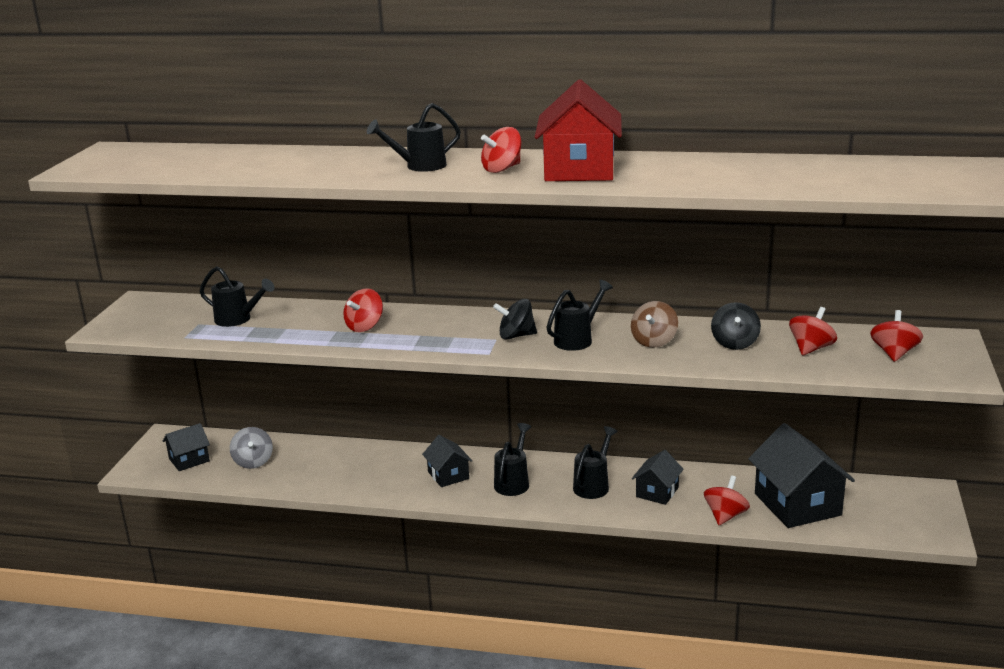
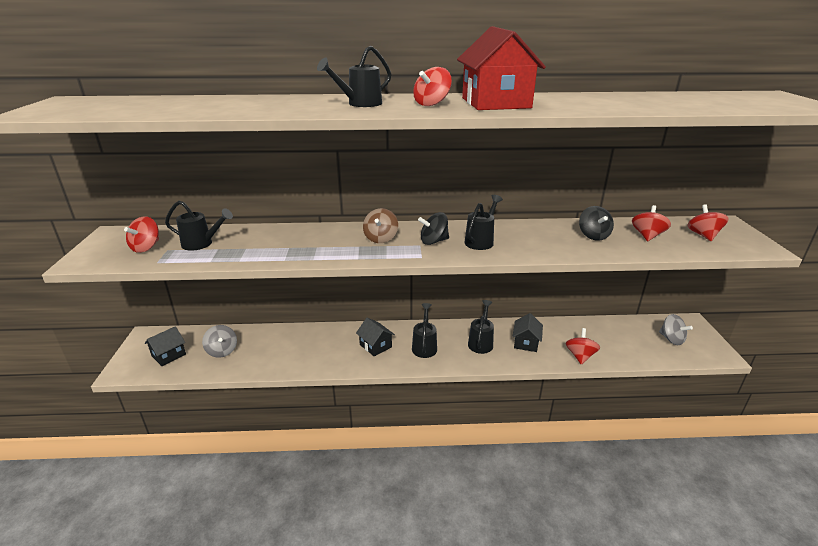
camera: 15 degrees left, 5 degrees up
red spinning top [343,288,383,332] -> red spinning top moved to [124,216,159,253]
brown spinning top [631,301,678,348] -> brown spinning top moved to [363,208,398,243]
black house [748,423,855,528] -> none
none -> grey spinning top [659,314,693,345]

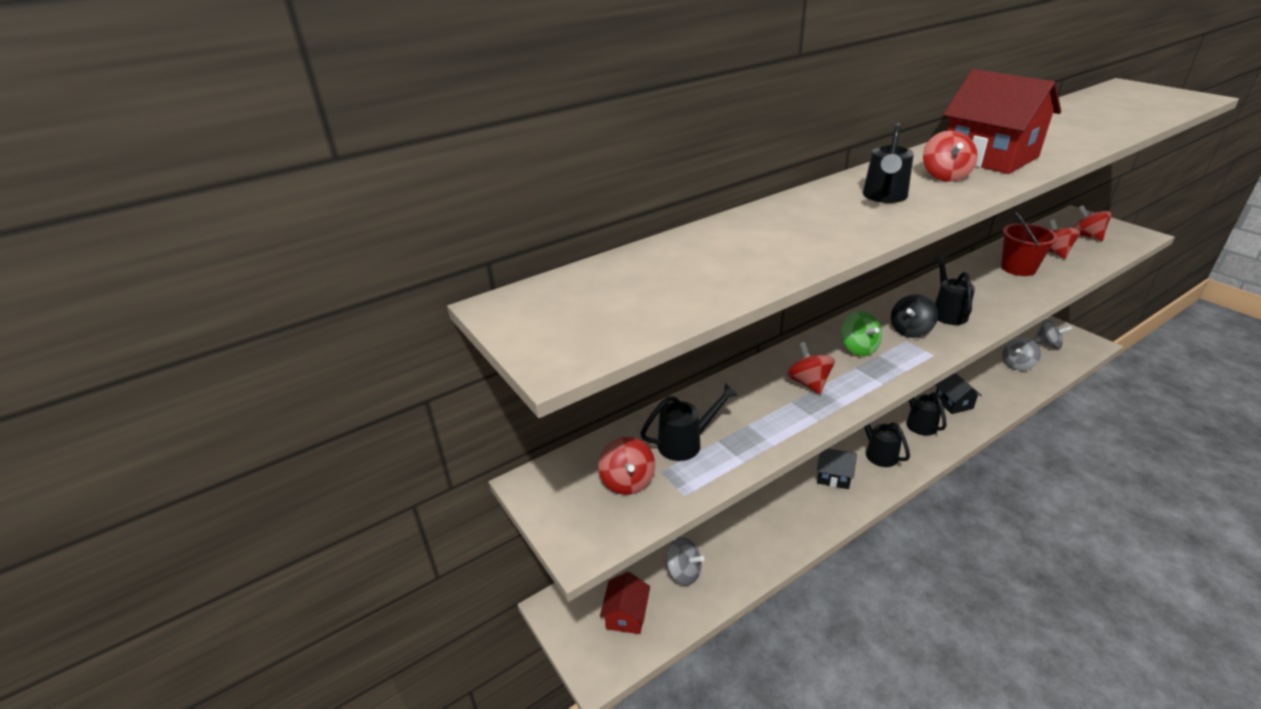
camera: 30 degrees left, 5 degrees up
black house [145,326,186,366] -> red house [600,572,650,634]
brown spinning top [363,208,398,243] -> green spinning top [841,311,882,356]
red spinning top [566,328,600,365] -> red spinning top moved to [787,342,835,394]
black spinning top [579,206,614,241] -> red bucket [1001,212,1058,276]
none -> grey spinning top [1002,338,1041,371]

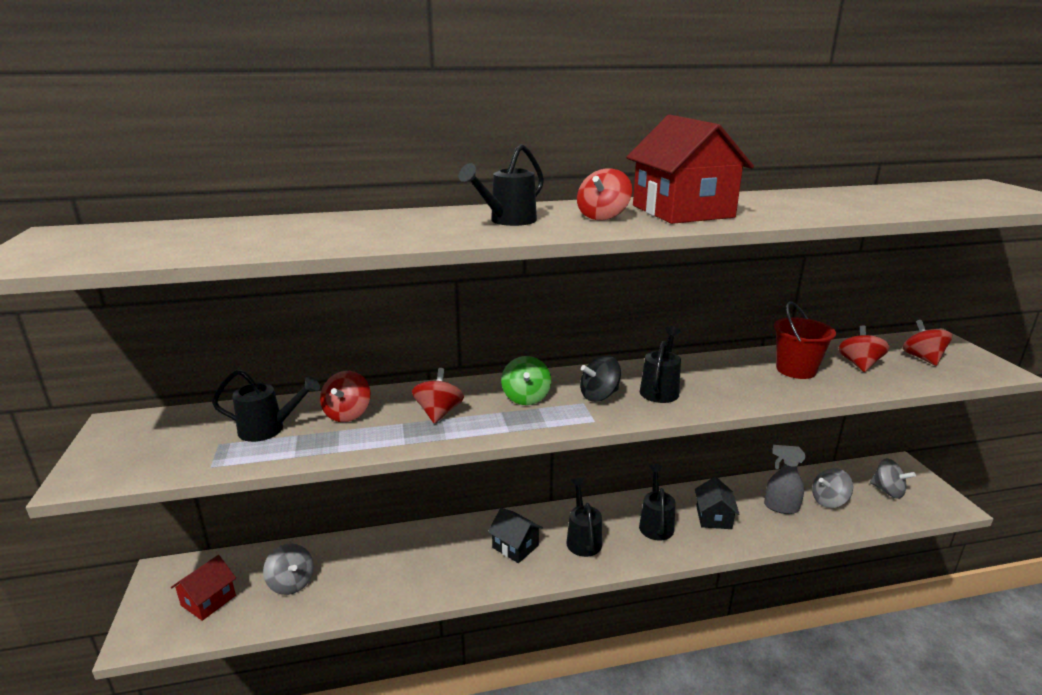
camera: 20 degrees right, 10 degrees down
red spinning top [598,437,655,495] -> red spinning top moved to [320,371,370,422]
none -> grey spray bottle [764,445,805,514]

